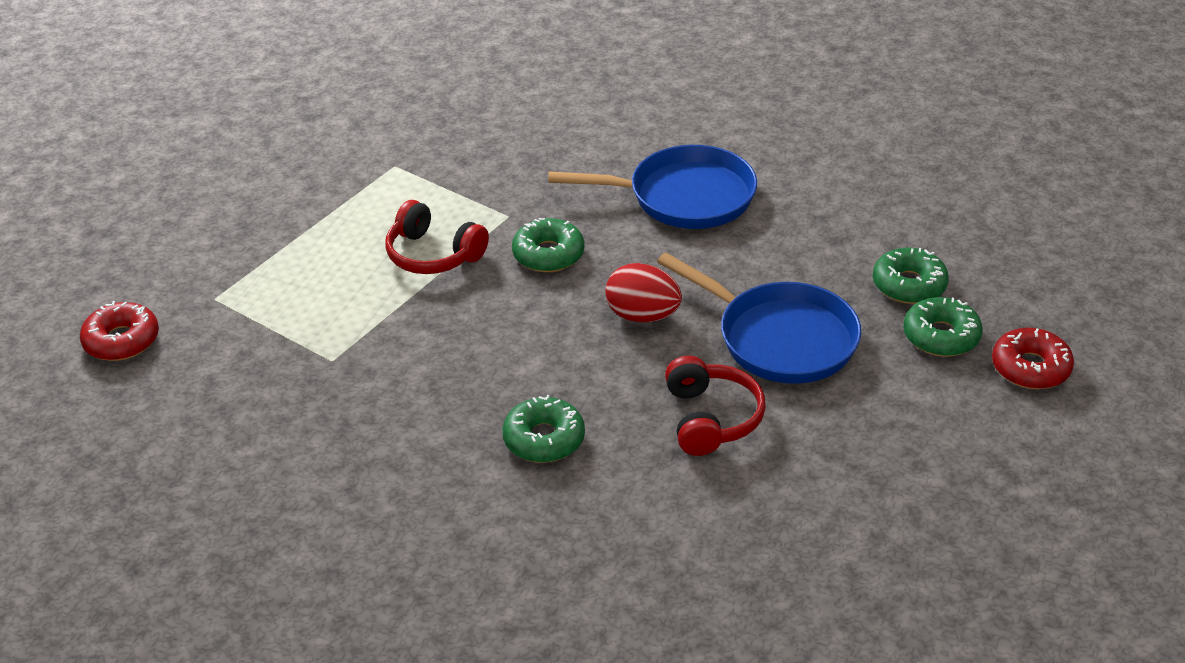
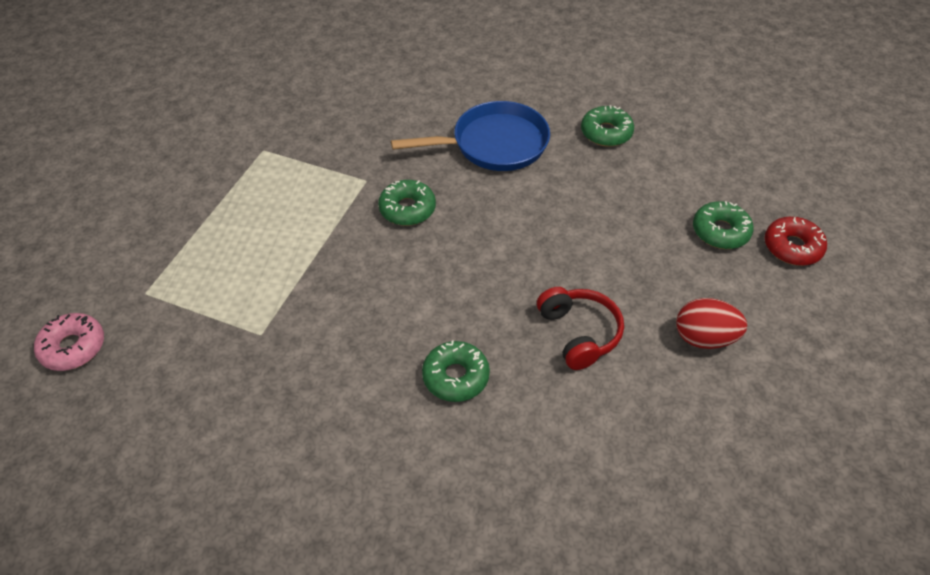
camera: 15 degrees left, 10 degrees up
red donut [80,301,159,361] -> pink donut [34,313,104,371]
red headphones [386,200,489,274] -> none
red egg [605,263,682,322] -> red egg moved to [676,298,747,349]
blue pan [657,253,861,384] -> none
green donut [873,248,949,304] -> green donut moved to [581,105,634,147]

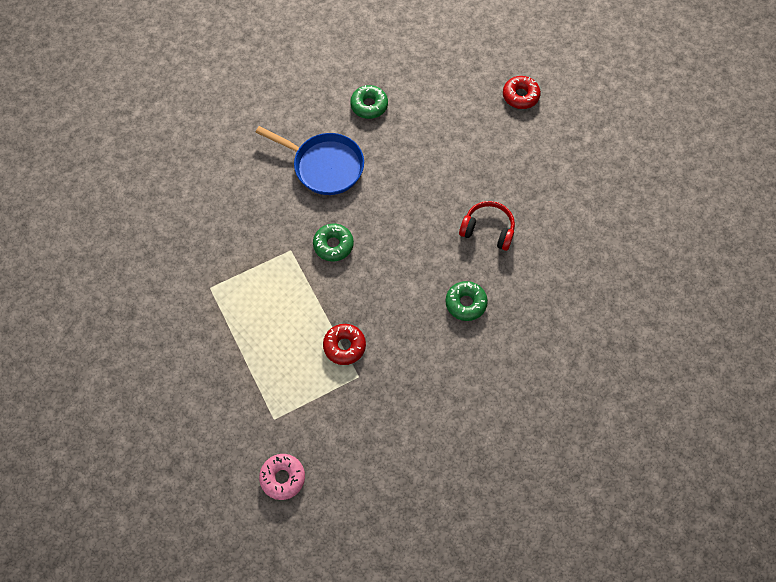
camera: 50 degrees left, 15 degrees up
blue pan [391,101,550,171] -> blue pan turned 90 degrees clockwise [256,126,364,195]
red egg [676,298,747,349] -> none
green donut [693,201,753,249] -> none
none -> red donut [323,324,366,365]

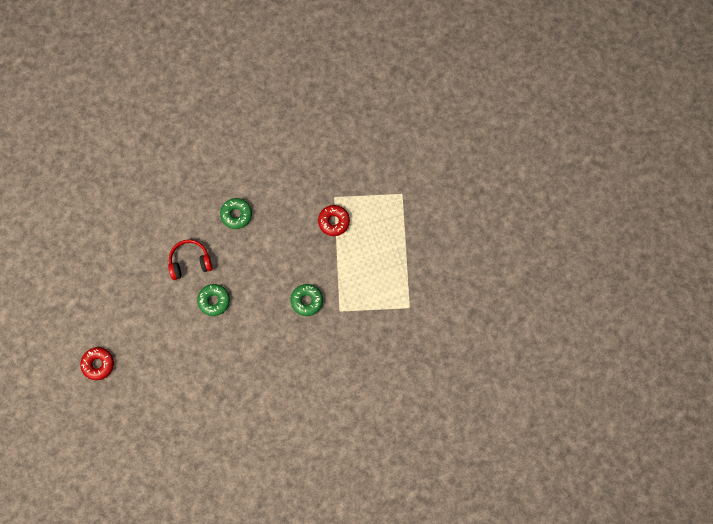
camera: 155 degrees left, 10 degrees up
blue pan [256,126,364,195] -> none
pink donut [259,454,305,500] -> none
green donut [350,85,388,119] -> green donut moved to [197,284,230,316]
red headphones [459,201,515,251] -> red headphones turned 120 degrees clockwise [168,239,212,280]

